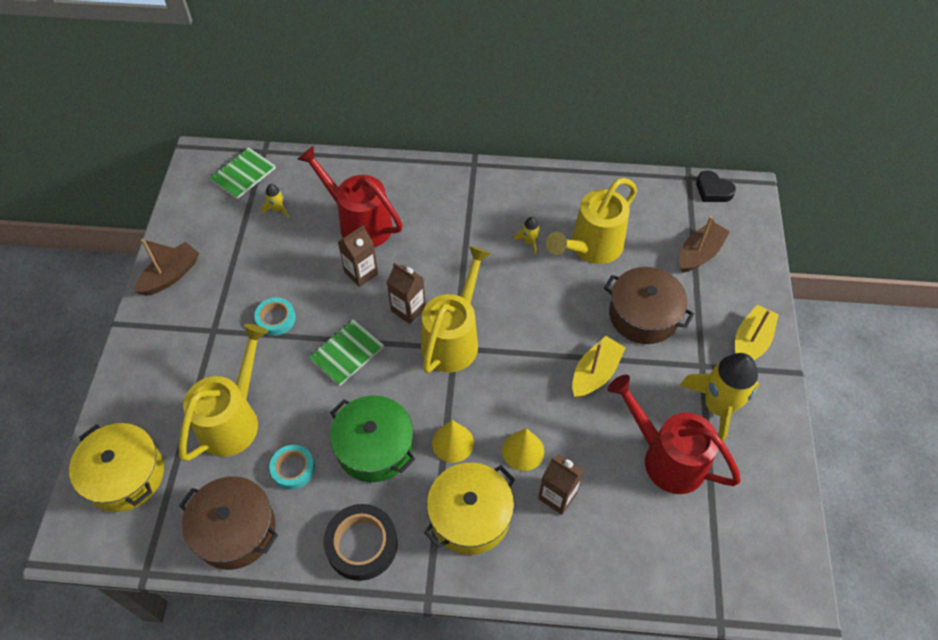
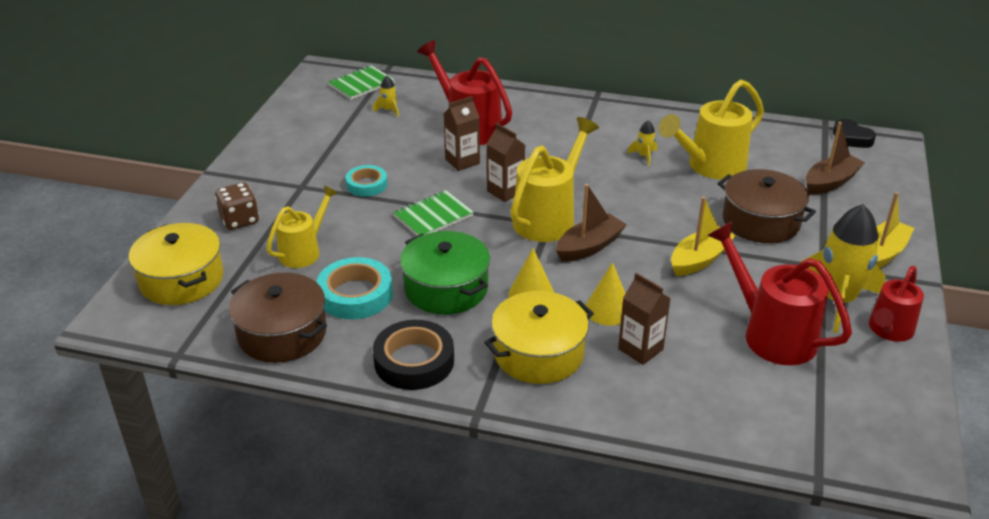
camera: 10 degrees right, 20 degrees down
brown boat [135,239,199,296] -> brown boat moved to [556,184,627,261]
yellow watering can [179,324,268,461] -> yellow watering can [266,186,338,268], size x0.63
turquoise tape [269,445,315,490] -> turquoise tape [316,257,393,319], size x1.58
none -> brown dice [215,182,259,230]
none -> red watering can [869,266,924,342]

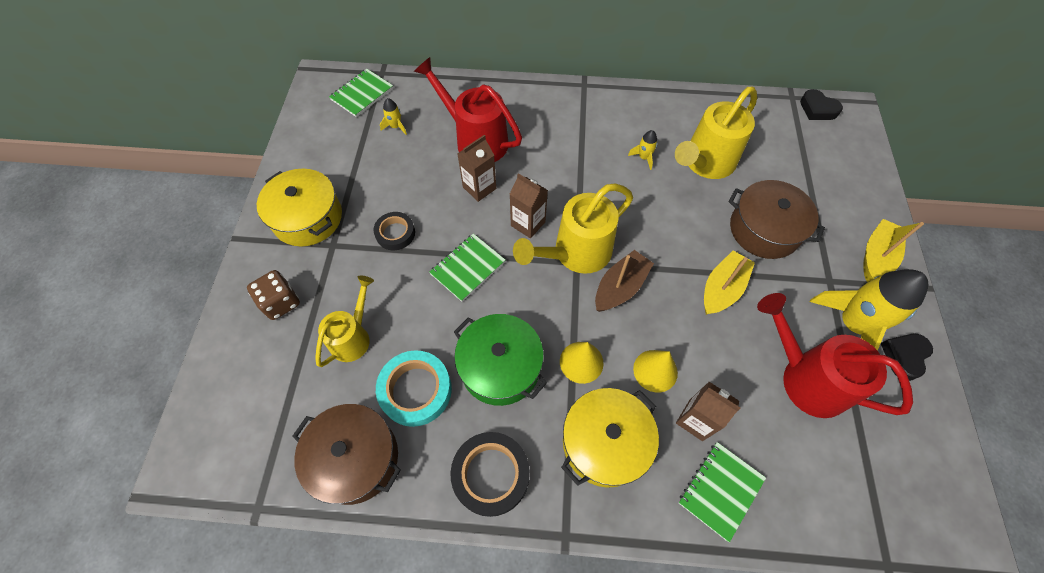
camera: 10 degrees left, 25 degrees up
yellow pot [129,223,224,305] -> yellow pot moved to [257,169,342,246]
turquoise tape [346,165,387,197] -> black tape [374,212,415,250]
yellow watering can [511,117,599,242] -> yellow watering can turned 150 degrees counterclockwise [513,184,633,274]
brown boat [806,122,865,194] -> none
red watering can [869,266,924,342] -> black heart [881,334,933,381]
none -> green notebook [679,442,766,542]

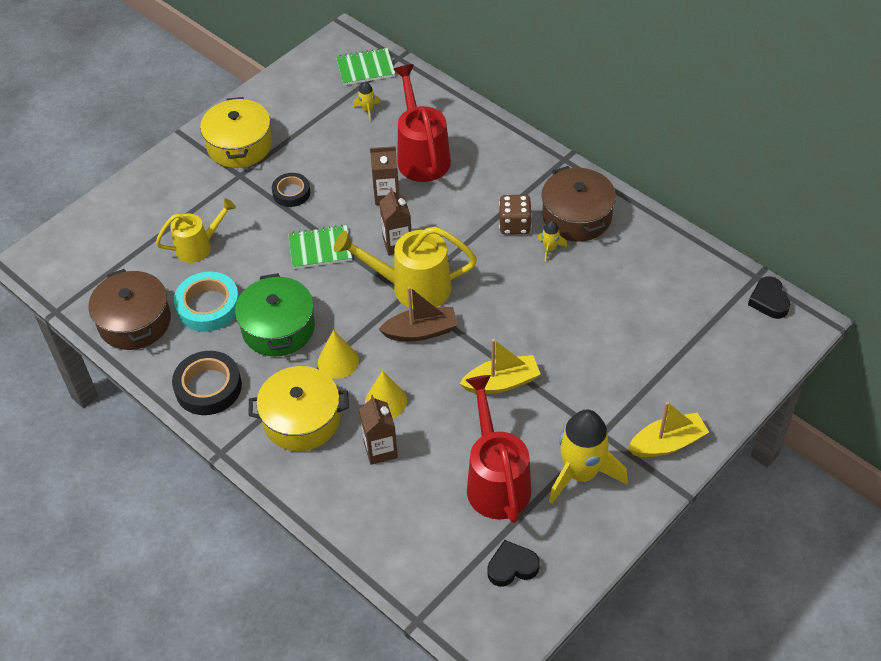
camera: 40 degrees right, 10 degrees down
brown dice [247,270,300,320] -> brown dice moved to [499,195,532,235]
yellow watering can [675,87,757,179] -> none
green notebook [679,442,766,542] -> none
brown pot [729,180,825,259] -> brown pot moved to [542,166,616,242]
black heart [881,334,933,381] -> black heart moved to [487,540,540,587]

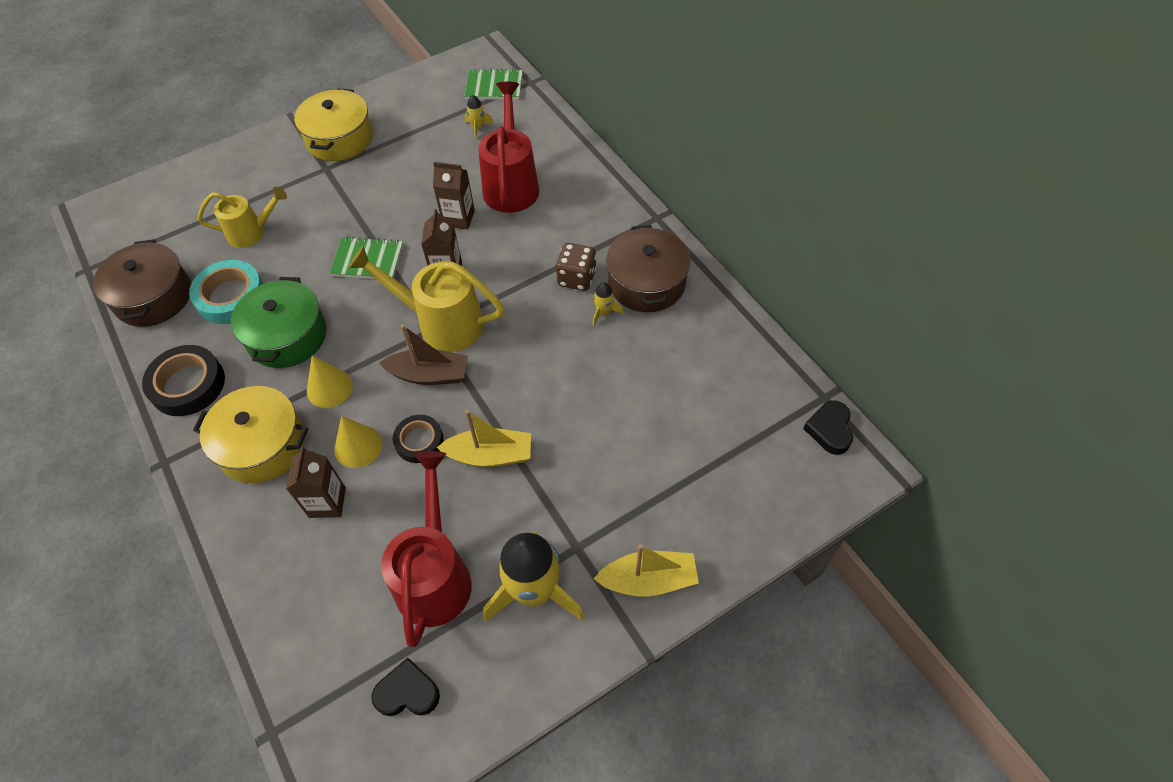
camera: 15 degrees right, 5 degrees up
black tape [272,173,310,207] -> black tape moved to [393,415,444,463]

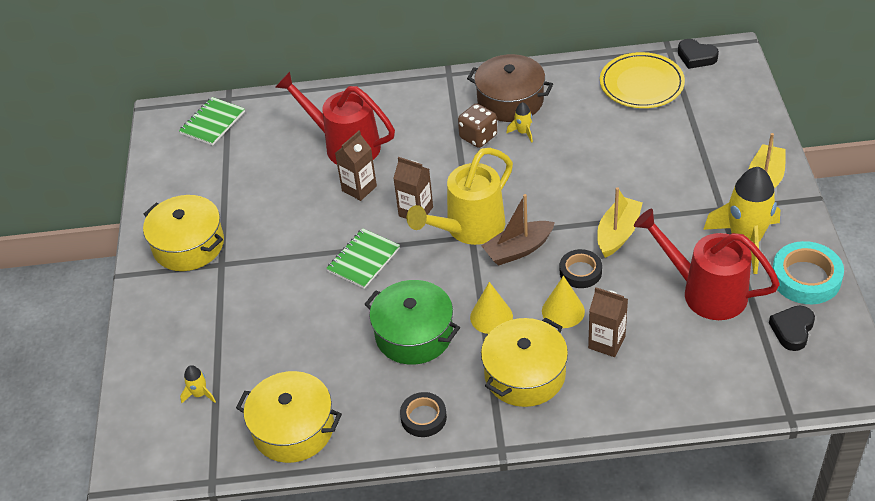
camera: 60 degrees left, 10 degrees down
brown pot [93,239,191,327] -> yellow pot [236,371,342,463]
black tape [142,345,225,416] -> black tape [400,392,447,437], size x0.63
turquoise tape [189,260,264,324] -> turquoise tape moved to [772,241,844,304]
yellow watering can [198,187,287,248] -> none
brown boat [379,324,468,385] -> brown boat turned 150 degrees counterclockwise [482,194,555,266]
yellow rocket [465,95,494,139] -> yellow rocket moved to [180,365,216,403]
none -> yellow plate [600,52,685,108]

